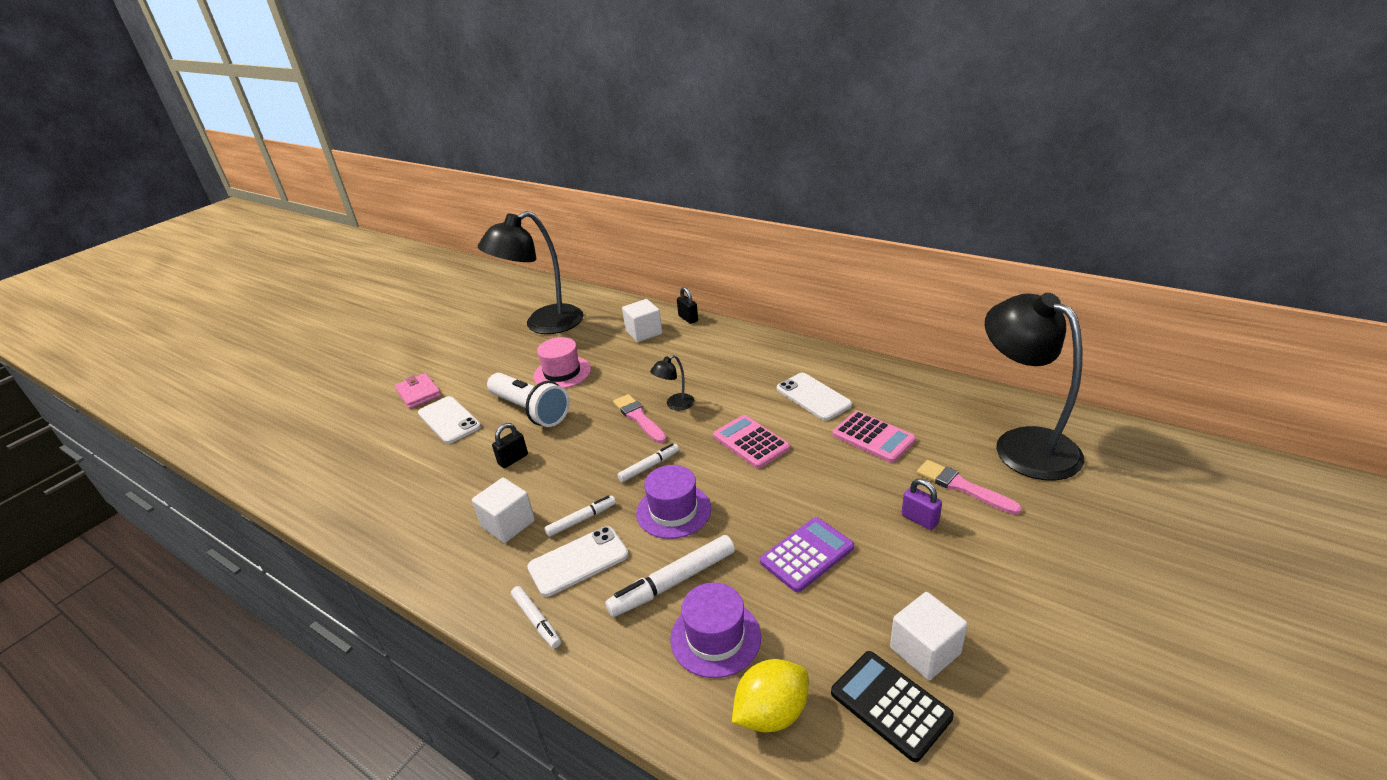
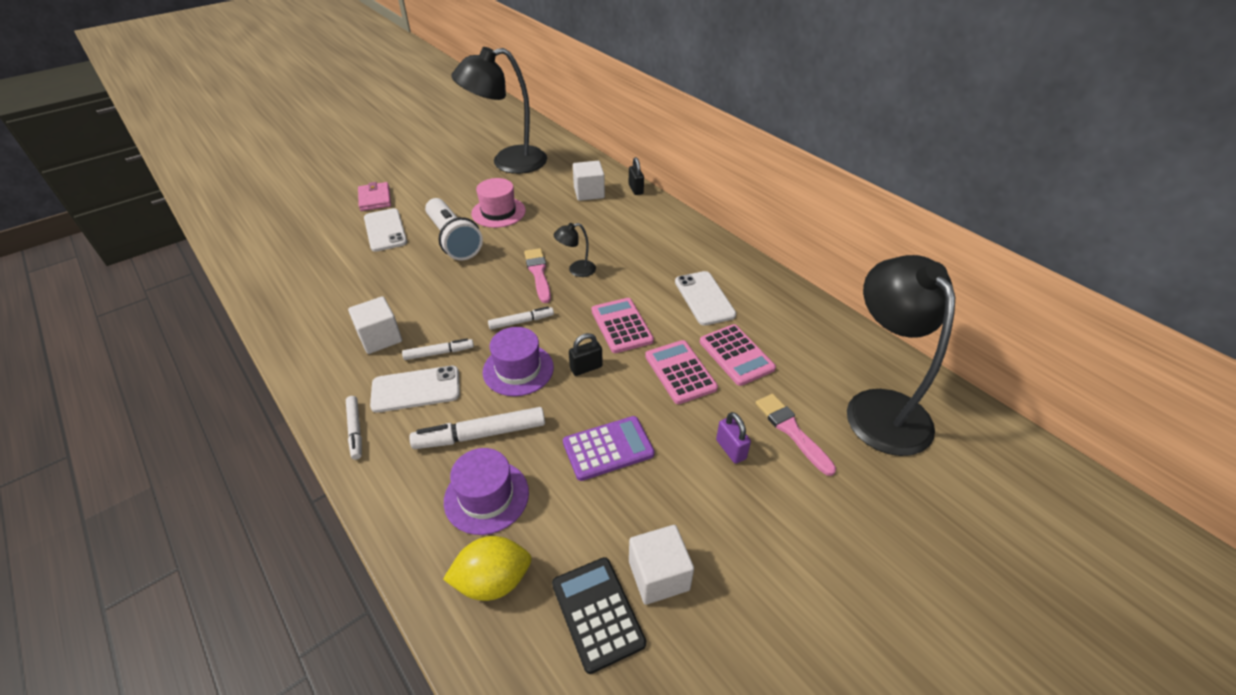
camera: 15 degrees right, 10 degrees up
black padlock [492,423,528,468] -> black padlock moved to [569,333,603,376]
none -> pink calculator [645,340,718,404]

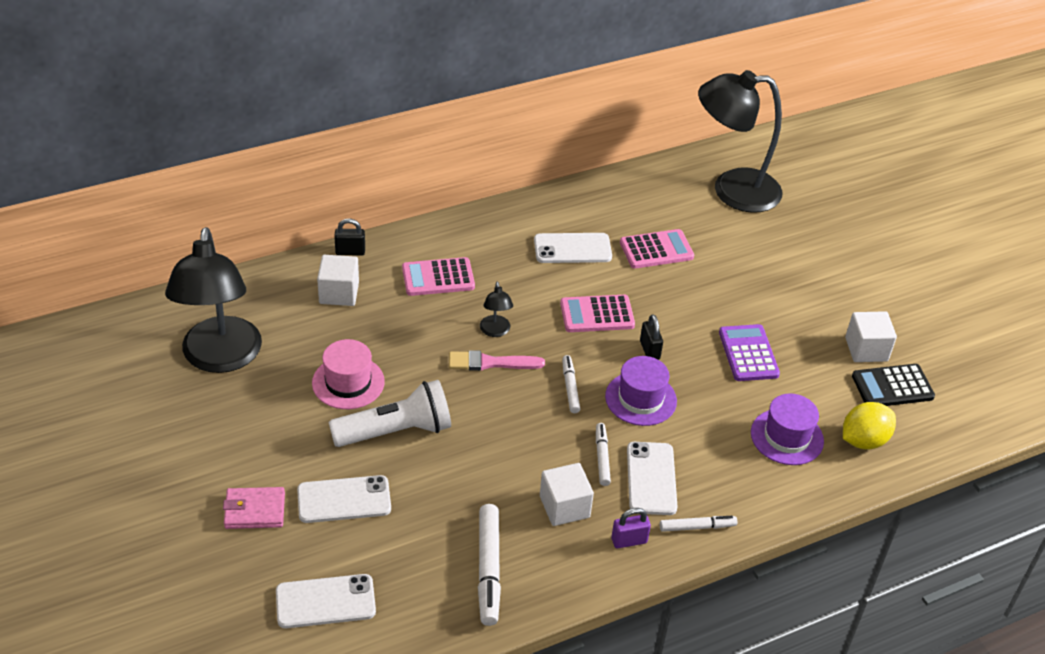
camera: 80 degrees left, 0 degrees up
white marker [409,407,545,449] -> white marker moved to [478,504,501,626]
yellow lemon [443,536,532,601] -> yellow lemon turned 60 degrees clockwise [843,402,896,450]
pink calculator [645,340,718,404] -> pink calculator moved to [402,257,475,296]
purple padlock [716,412,751,464] -> purple padlock moved to [611,508,651,548]
pink brush [755,394,836,476] -> none
none -> white phone [276,574,376,628]

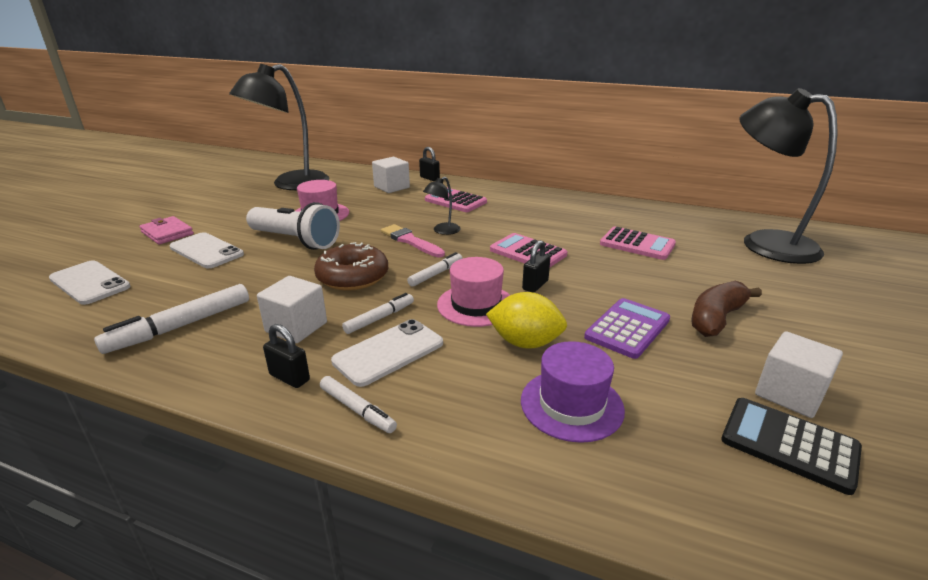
camera: 50 degrees right, 15 degrees down
white phone [534,233,612,263] -> none
purple hat [605,356,677,426] -> pink hat [437,257,510,327]
purple padlock [611,508,651,548] -> black padlock [263,324,310,388]
yellow lemon [843,402,896,450] -> yellow lemon moved to [486,292,567,349]
none -> brown donut [314,242,388,291]
none -> brown banana [691,281,762,337]

